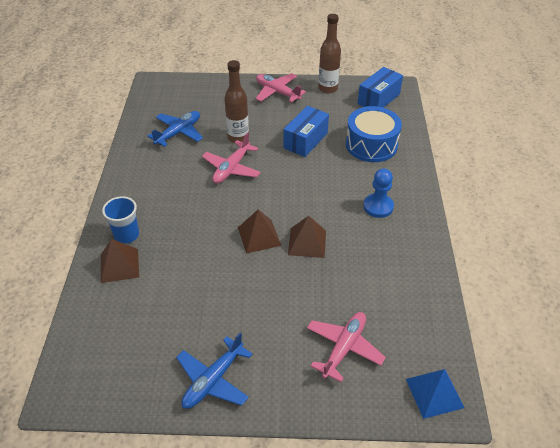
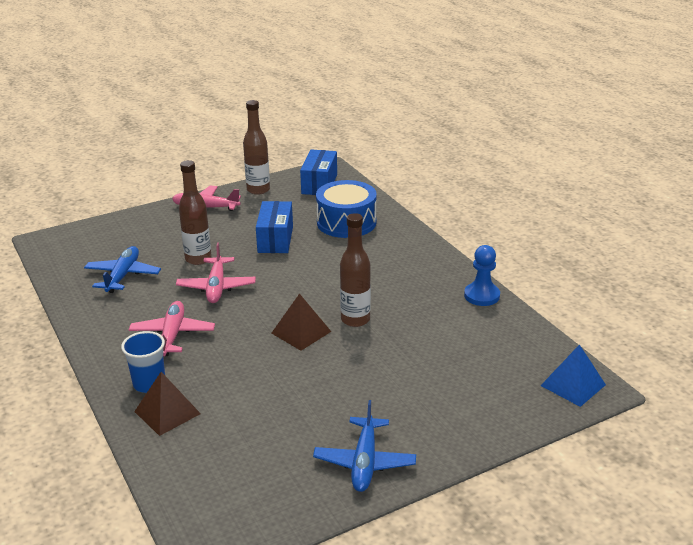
camera: 30 degrees left, 15 degrees down
brown pyramid [288,216,326,258] -> brown bottle [340,213,371,327]
pink plane [307,312,386,382] -> pink plane moved to [129,301,215,356]
blue pawn [363,168,394,218] -> blue pawn moved to [464,245,500,306]

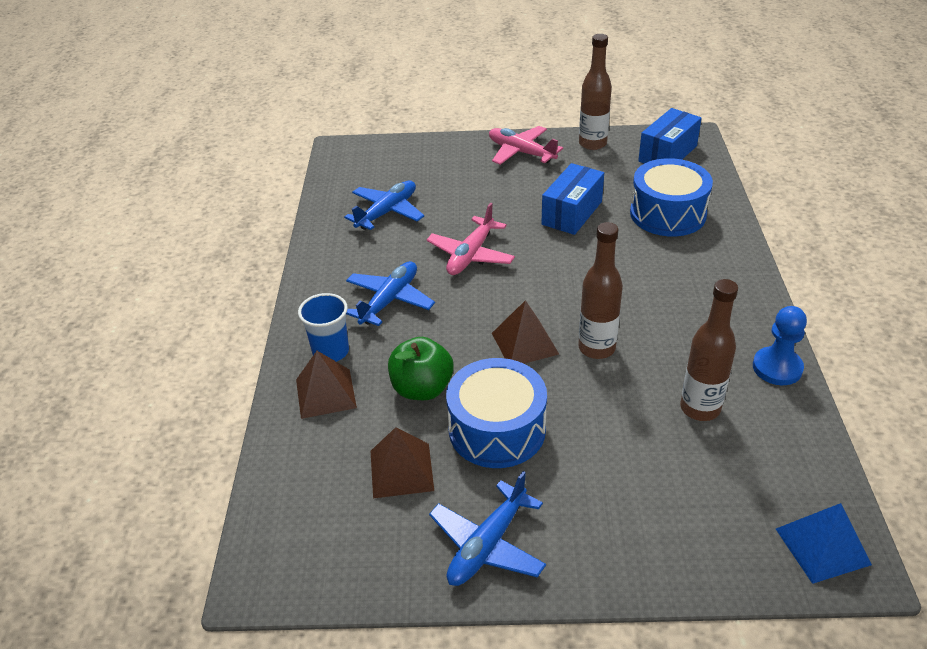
camera: 30 degrees right, 10 degrees up
pink plane [129,301,215,356] -> blue plane [346,261,435,326]
brown bottle [179,160,212,265] -> brown bottle moved to [680,279,738,421]
none -> brown pyramid [371,427,434,498]
none -> green apple [388,337,453,400]
none -> blue drum [446,358,547,468]

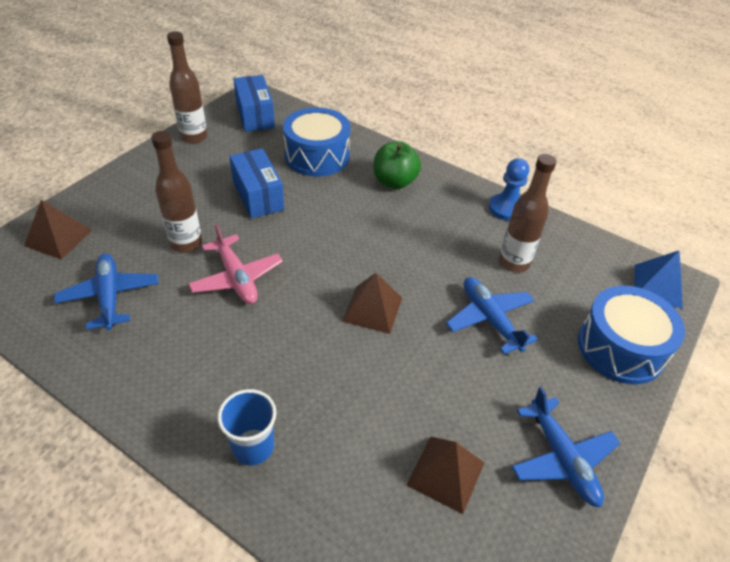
camera: 60 degrees left, 5 degrees up
brown pyramid [296,351,357,419] -> brown pyramid moved to [24,200,92,260]
blue plane [346,261,435,326] -> blue plane moved to [446,277,538,354]
green apple [388,337,453,400] -> green apple moved to [373,141,421,189]
blue drum [446,358,547,468] -> blue drum moved to [578,286,685,384]
pink plane [489,126,563,165] -> none
brown bottle [578,222,623,359] -> brown bottle moved to [151,131,202,253]

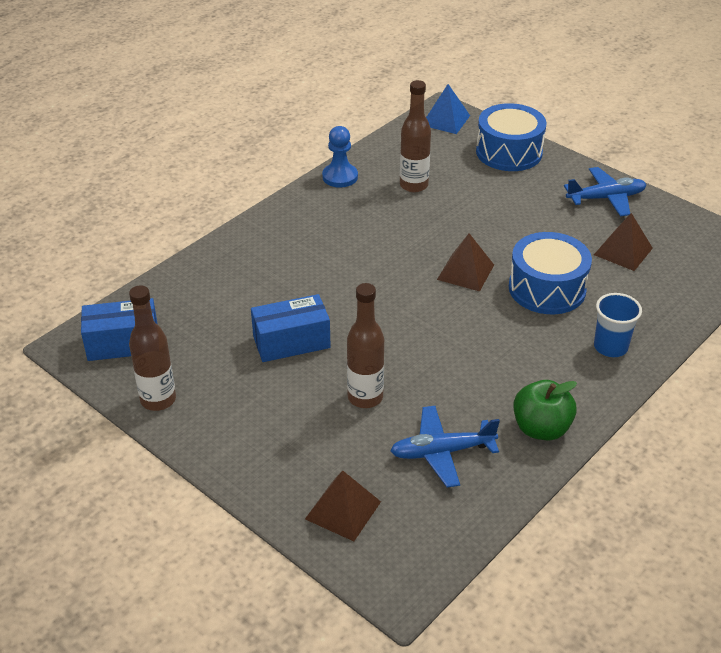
camera: 80 degrees left, 5 degrees down
pink plane [188,223,283,304] -> none
blue drum [283,107,351,176] -> blue drum moved to [509,232,592,314]
green apple [373,141,421,189] -> green apple moved to [513,380,577,440]
blue plane [446,277,538,354] -> none

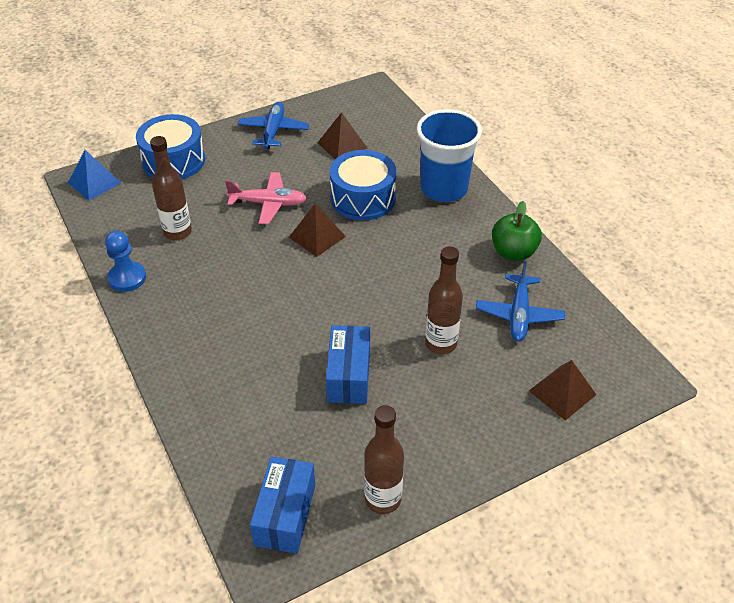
camera: 70 degrees left, 5 degrees up
blue cup [594,293,642,357] -> blue cup [417,109,482,202], size x1.76
none -> pink plane [225,172,307,224]

